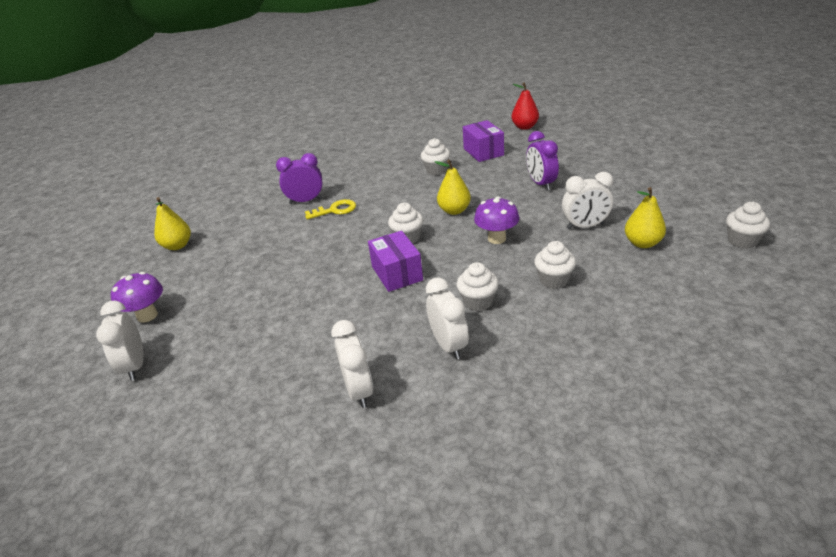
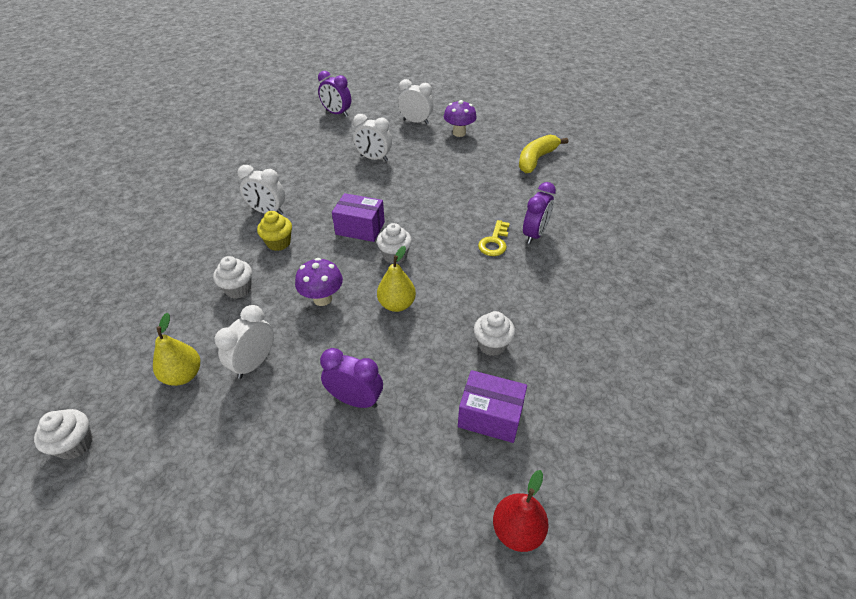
camera: 125 degrees right, 10 degrees up
yellow pear [154,197,191,250] -> yellow banana [519,135,568,173]
white clock [331,320,373,408] -> white clock moved to [353,114,392,161]
white cupcake [457,262,499,311] -> yellow cupcake [257,211,292,251]
none -> purple clock [318,71,351,117]

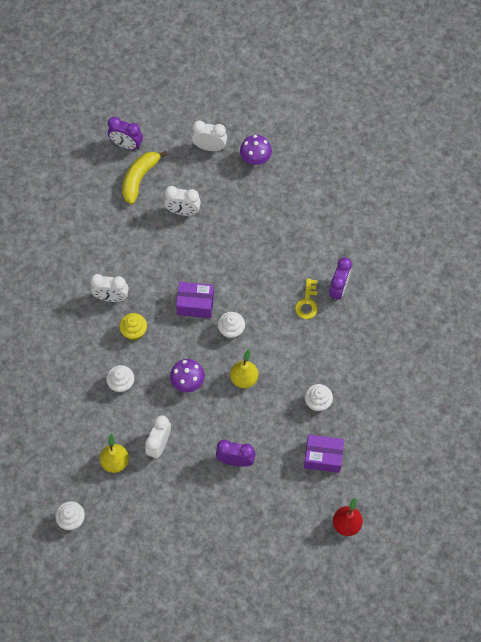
camera: 10 degrees left, 20 degrees up
yellow banana [519,135,568,173] -> yellow banana moved to [122,151,167,205]

